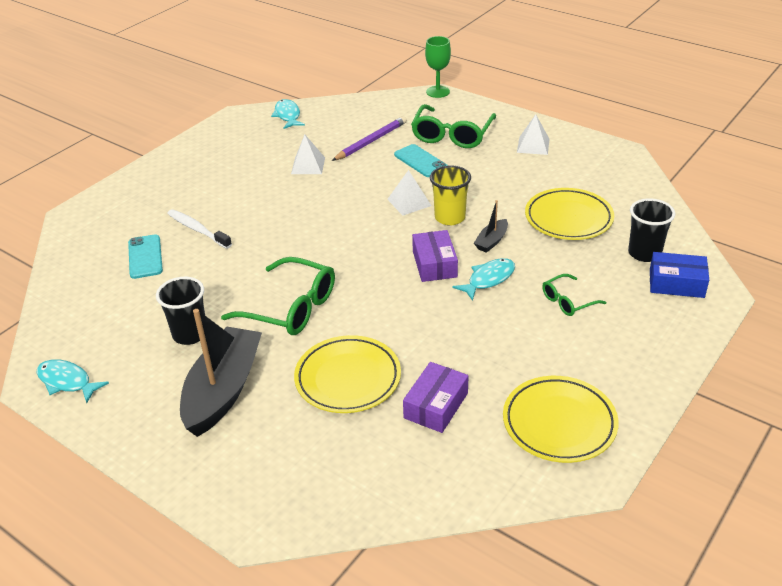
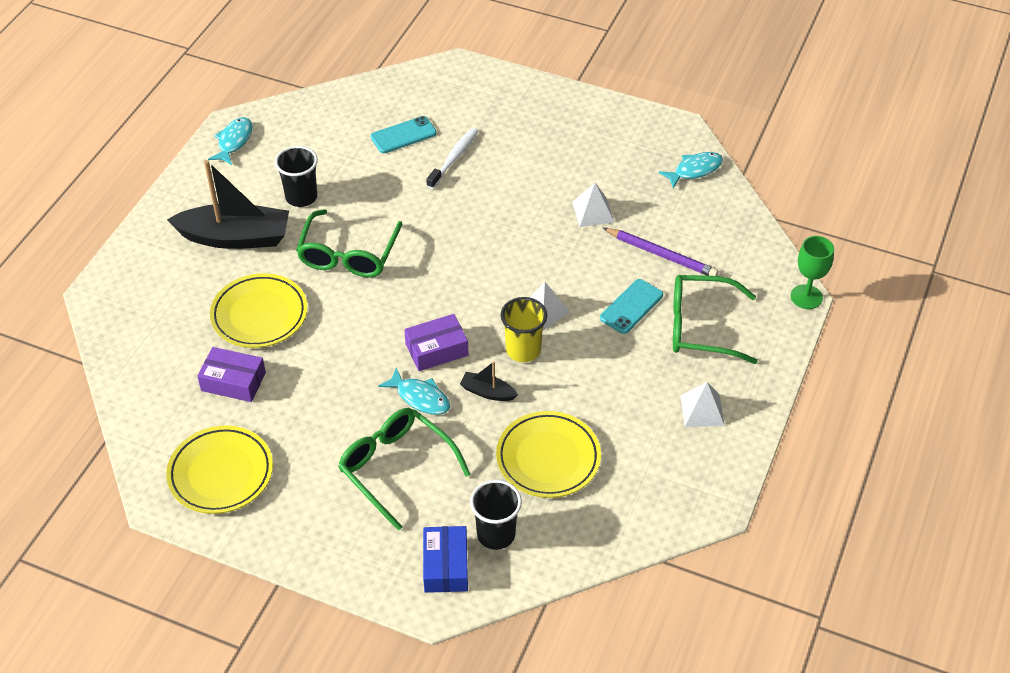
camera: 75 degrees right, 10 degrees up
green glasses [542,274,606,316] -> green glasses [338,408,471,531], size x1.88

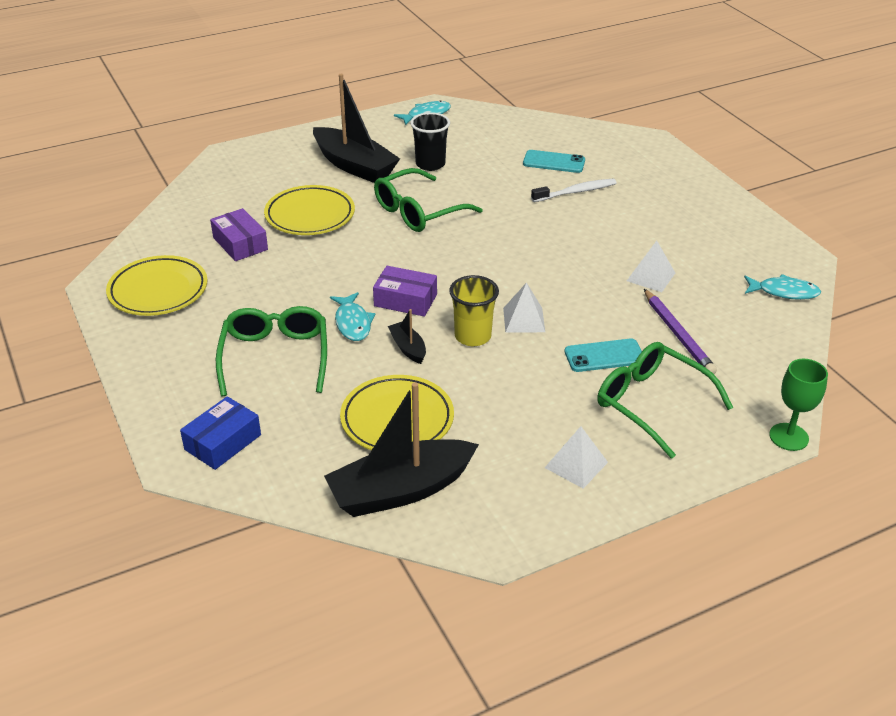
camera: 40 degrees right, 10 degrees down
black cup [470,480,522,550] -> none
none -> black boat [324,382,479,517]

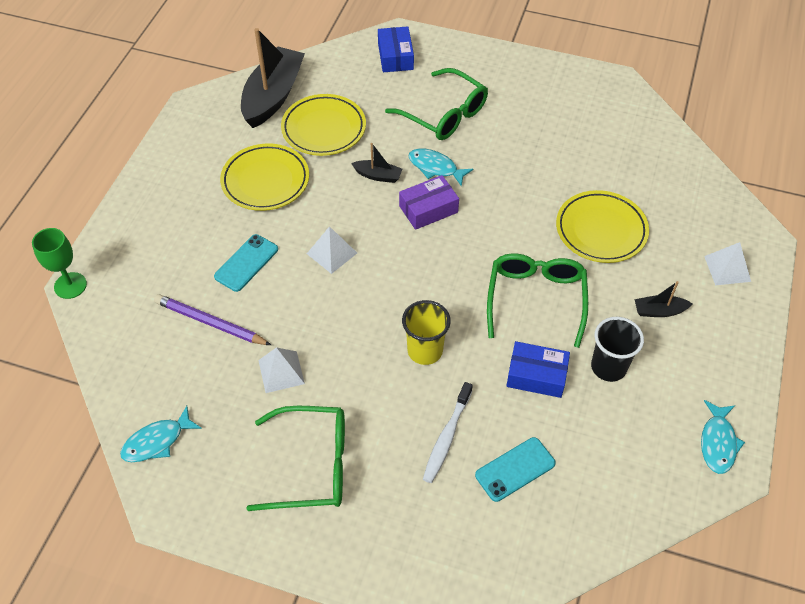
camera: 135 degrees right, 15 degrees up
yellow plate [106,255,207,316] -> yellow plate moved to [220,143,309,211]
purple box [210,208,268,261] -> none
black boat [313,74,400,183] -> black boat [635,281,693,317], size x0.45
yellow cup [449,275,499,346] -> yellow cup moved to [402,300,451,365]
white pyramid [545,426,608,489] -> white pyramid moved to [704,242,751,285]
green glasses [597,342,734,459] -> green glasses moved to [246,406,345,511]
none -> blue box [506,341,570,398]

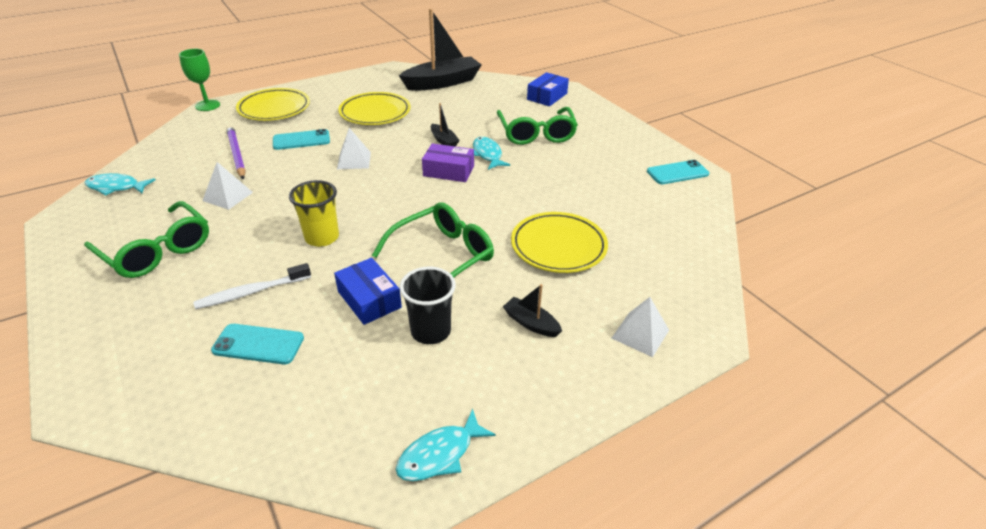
camera: 40 degrees right, 15 degrees down
yellow plate [281,94,366,156] -> yellow plate moved to [236,88,310,121]
none -> turquoise phone [647,160,709,184]

